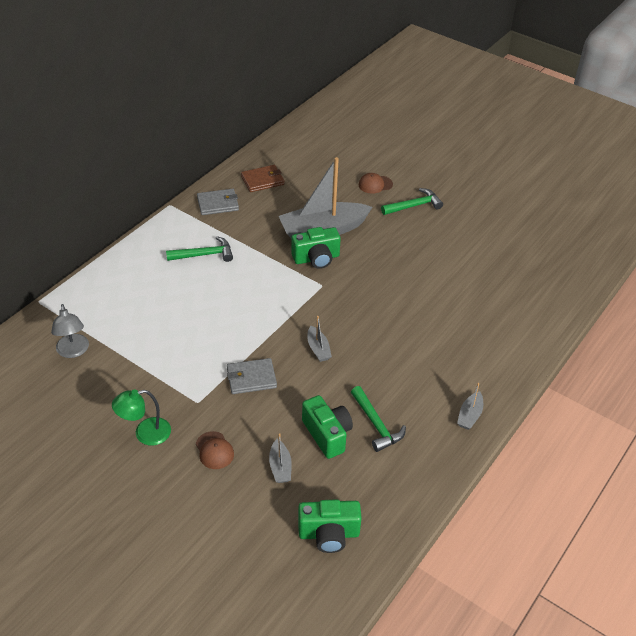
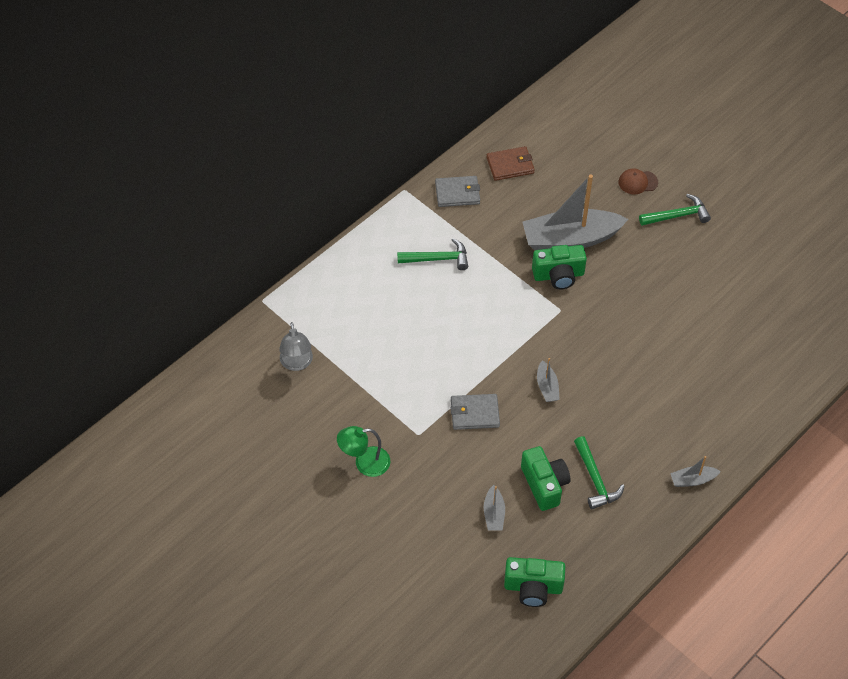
camera: 10 degrees right, 10 degrees up
brown cap [196,431,234,469] -> none
grey boat [457,383,483,430] -> grey boat turned 45 degrees clockwise [670,456,721,487]

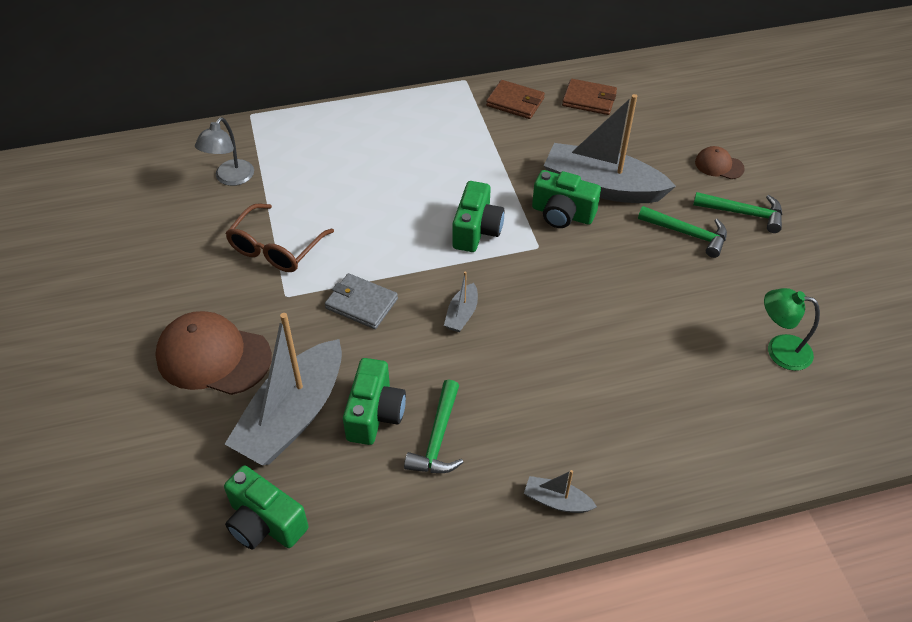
camera: 30 degrees right, 5 degrees down
green lamp [337,426,390,477] -> green lamp moved to [764,288,820,371]
green hammer [397,238,468,270] -> green hammer moved to [638,206,727,258]
grey wallet [435,176,480,207] -> brown wallet [486,80,545,119]
grey boat [484,485,505,531] -> grey boat [225,313,342,465], size x2.31
none -> brown cap [155,311,272,395]
none -> brown glasses [225,204,334,272]
none -> green camera [452,181,504,252]

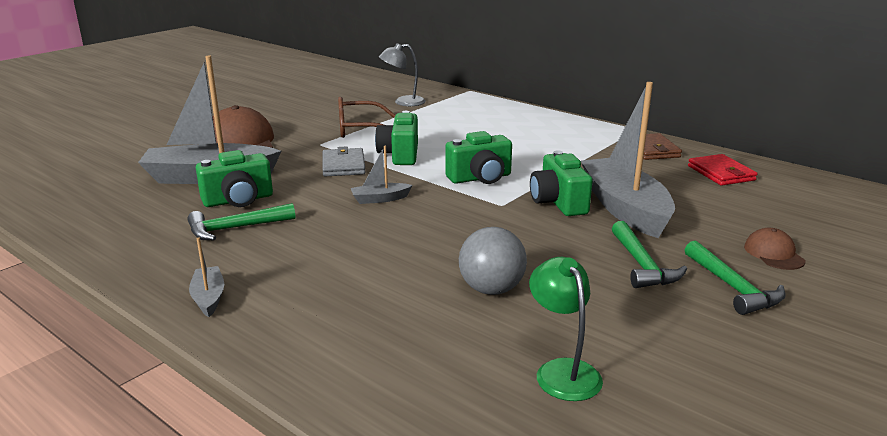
camera: 55 degrees right, 25 degrees down
green camera [224,466,308,549] -> green camera moved to [375,111,418,165]
brown wallet [562,79,617,115] -> red wallet [688,154,757,186]
none -> grey ball [459,227,527,295]

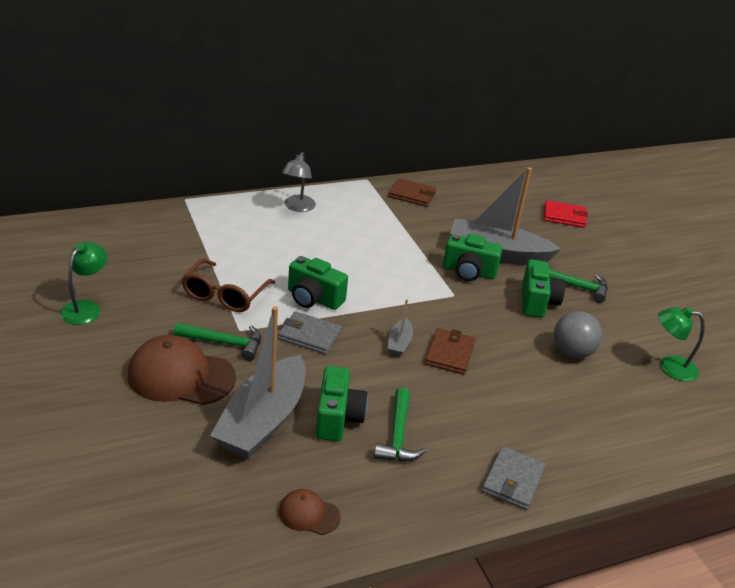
camera: 65 degrees left, 10 degrees up
grey boat [189,237,224,317] -> grey wallet [482,446,546,510]
grey lamp [379,43,426,106] -> grey lamp moved to [282,152,316,212]
green camera [445,131,512,184] -> green camera moved to [522,259,565,318]
green hammer [685,240,786,315] -> green hammer moved to [174,323,261,361]
red wallet [688,154,757,186] -> red wallet moved to [544,200,588,228]
brown cap [744,228,805,270] -> brown cap moved to [279,489,341,535]
none -> green lamp [60,242,107,325]
none -> brown wallet [425,328,476,375]

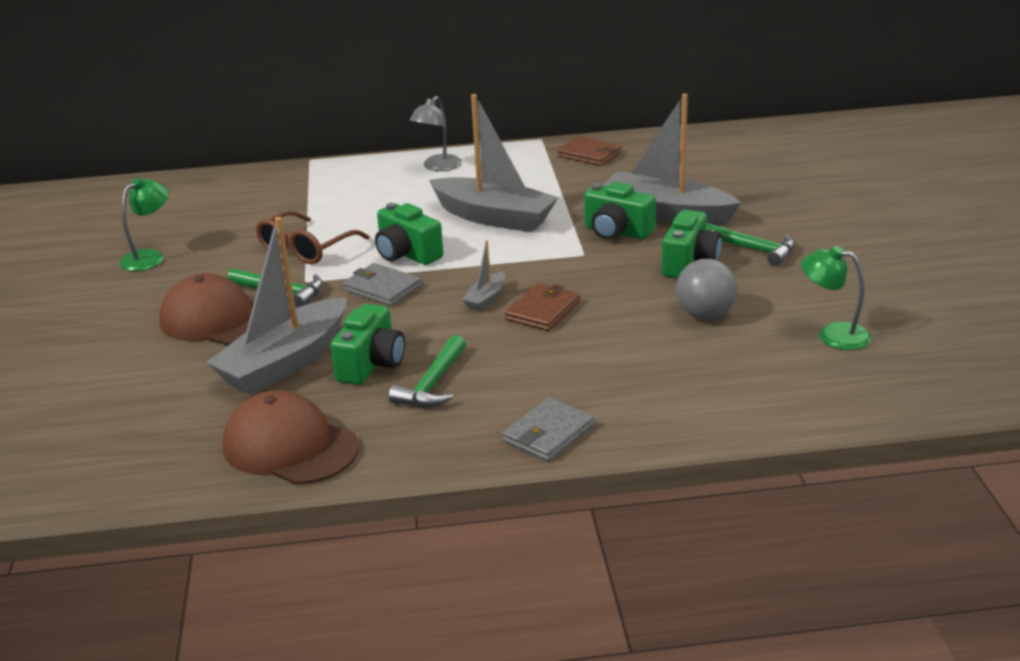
camera: 20 degrees right, 5 degrees down
brown cap [279,489,341,535] -> brown cap [222,390,359,485], size x2.00
red wallet [544,200,588,228] -> none
none -> grey boat [429,94,559,232]

